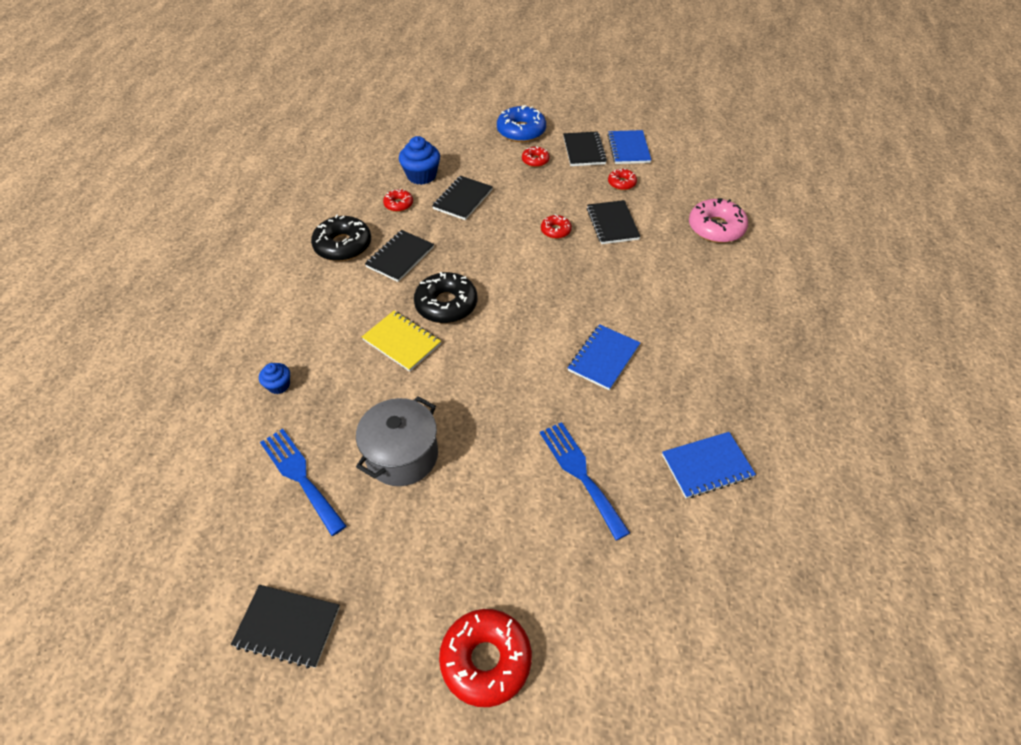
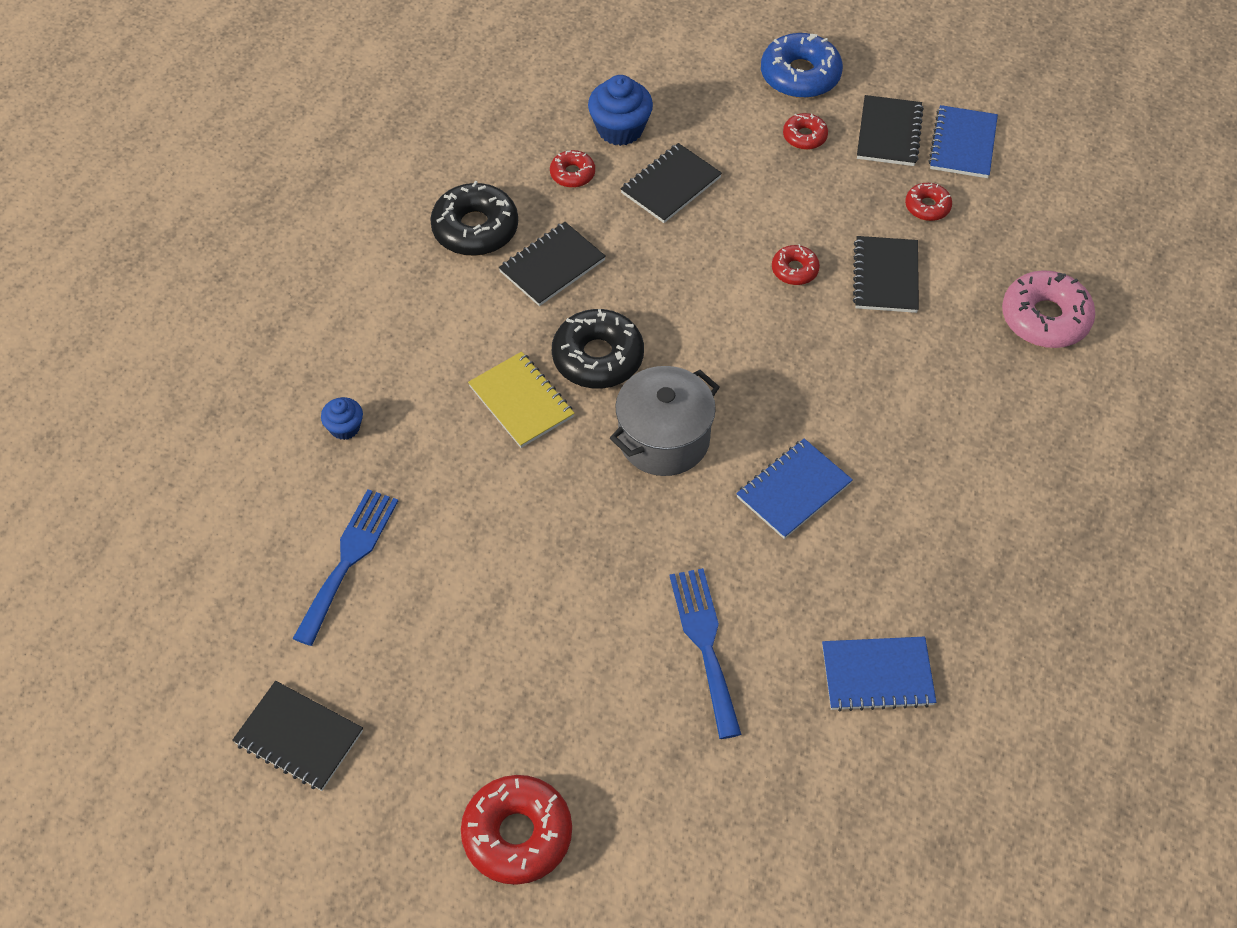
camera: 15 degrees right, 5 degrees up
blue fork [260,429,346,536] -> blue fork turned 45 degrees clockwise [293,489,398,646]
grey pot [356,396,438,486] -> grey pot moved to [610,366,720,476]

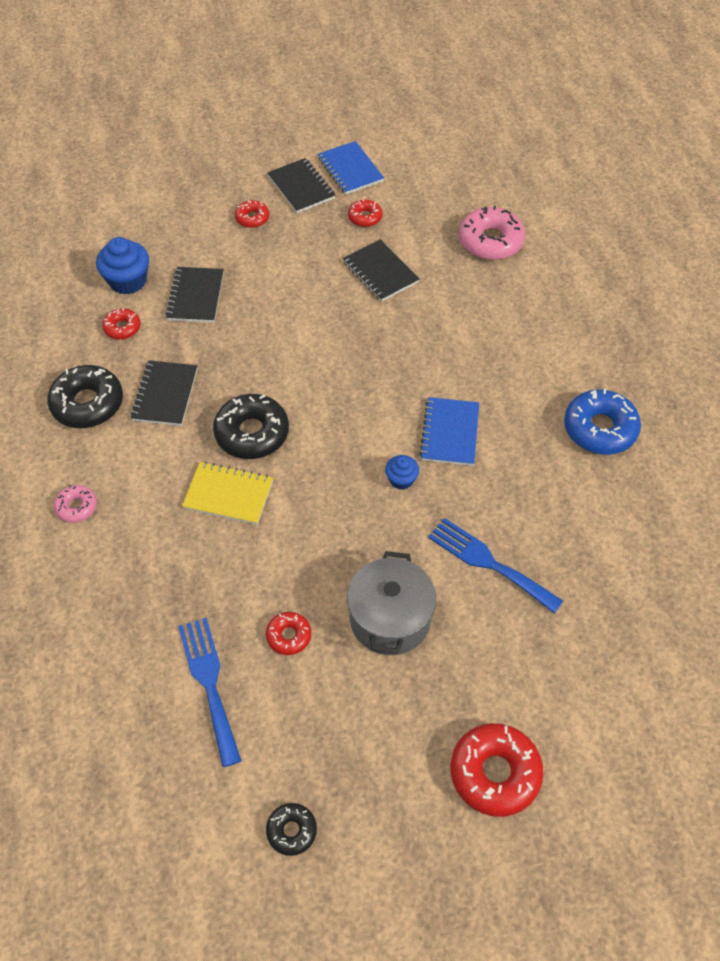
camera: 40 degrees left, 0 degrees up
black notebook [232,681,363,791] -> black donut [266,803,317,856]
blue cupcake [321,397,363,440] -> blue cupcake moved to [385,455,419,490]
grey pot [610,366,720,476] -> grey pot moved to [347,551,436,655]
blue donut [761,33,843,98] -> blue donut moved to [564,388,641,455]
red donut [772,244,820,285] -> red donut moved to [266,612,311,655]
blue notebook [822,637,936,712] -> none
none -> pink donut [54,485,97,523]

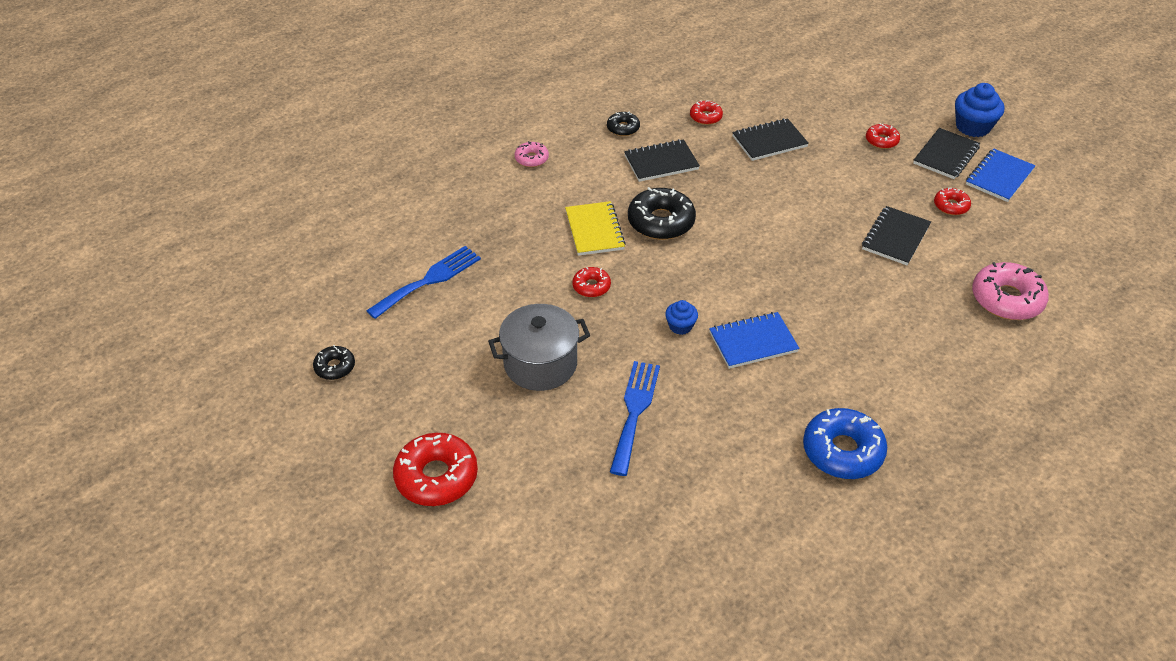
camera: 65 degrees right, 10 degrees down
black donut [47,365,123,428] -> black donut [607,112,640,136], size x0.54
blue cupcake [96,237,149,295] -> blue cupcake moved to [955,83,1004,137]
red donut [266,612,311,655] -> red donut moved to [573,267,611,297]

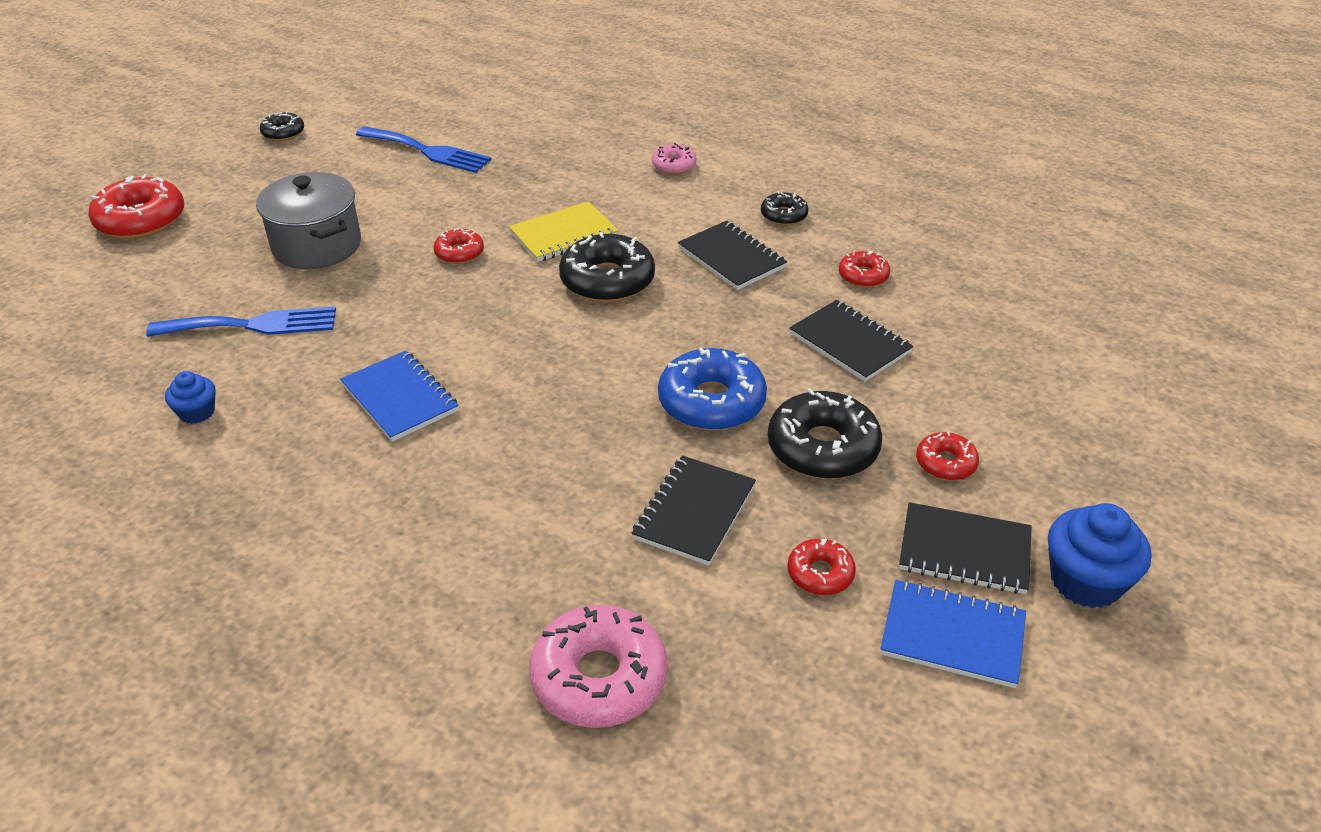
camera: 70 degrees right, 5 degrees down
blue cupcake [665,300,698,335] -> blue cupcake moved to [165,371,215,424]
blue donut [803,408,887,479] -> blue donut moved to [658,347,767,431]
black notebook [862,206,931,265] -> black notebook turned 75 degrees counterclockwise [632,456,756,566]
none -> black donut [768,388,882,479]

